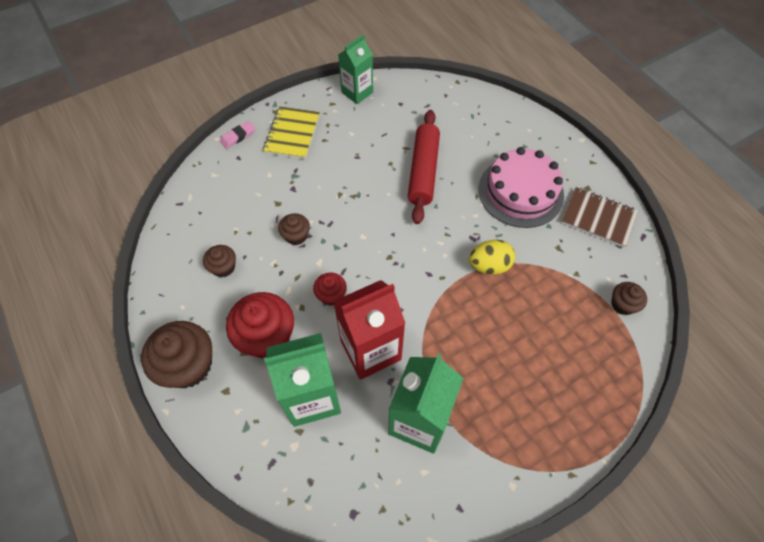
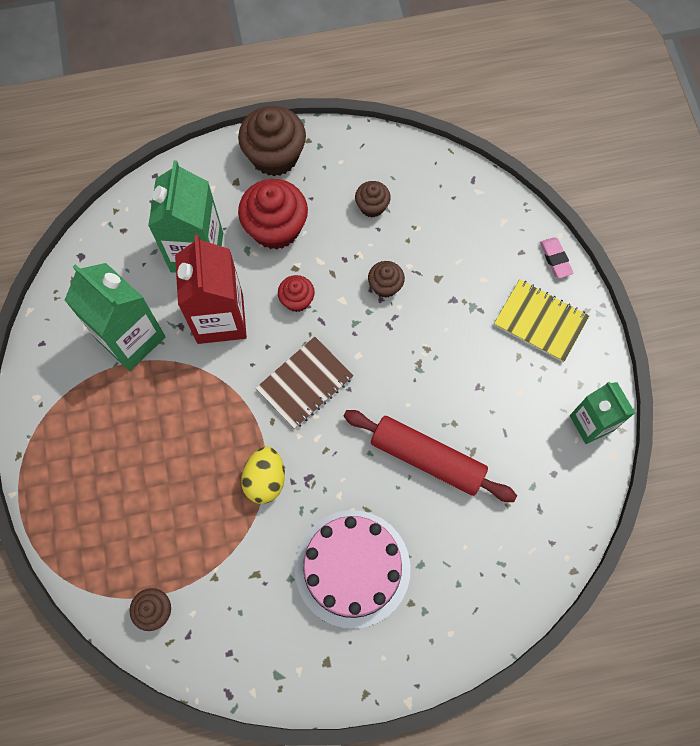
camera: 110 degrees right, 10 degrees up
brown notebook [561,187,638,248] -> brown notebook moved to [256,337,354,429]

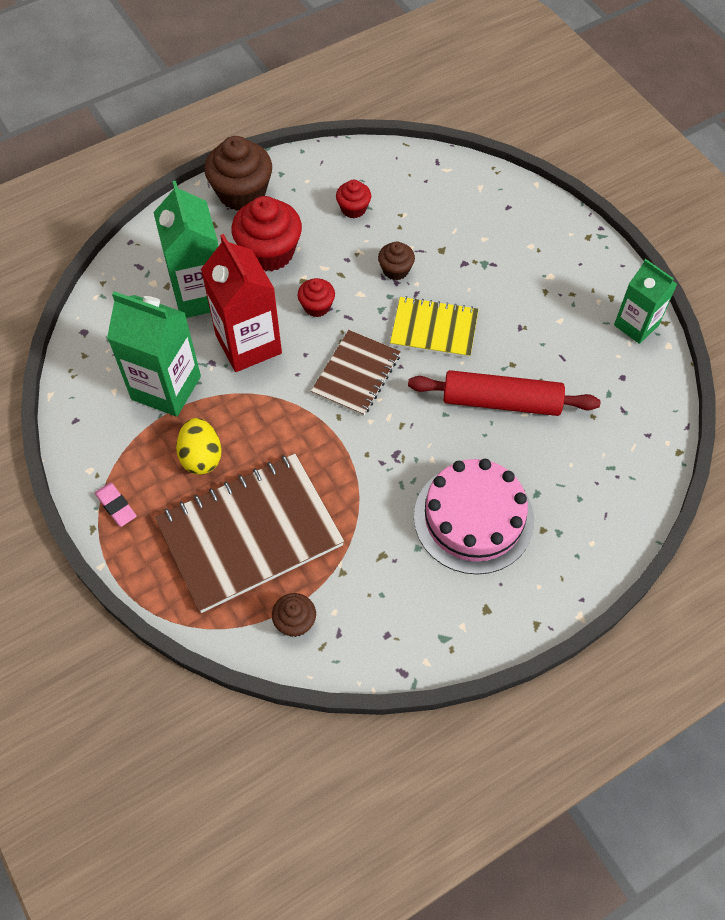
camera: 20 degrees left, 10 degrees down
yellow egg [241,447,285,504] -> yellow egg moved to [176,418,222,475]
brown cupcake [355,181,391,218] -> red cupcake [336,180,371,218]
yellow notebook [494,279,589,362] -> yellow notebook moved to [390,296,478,358]
pink eraser [540,237,573,278] -> pink eraser moved to [95,483,137,527]
none -> brown notebook [155,454,344,613]

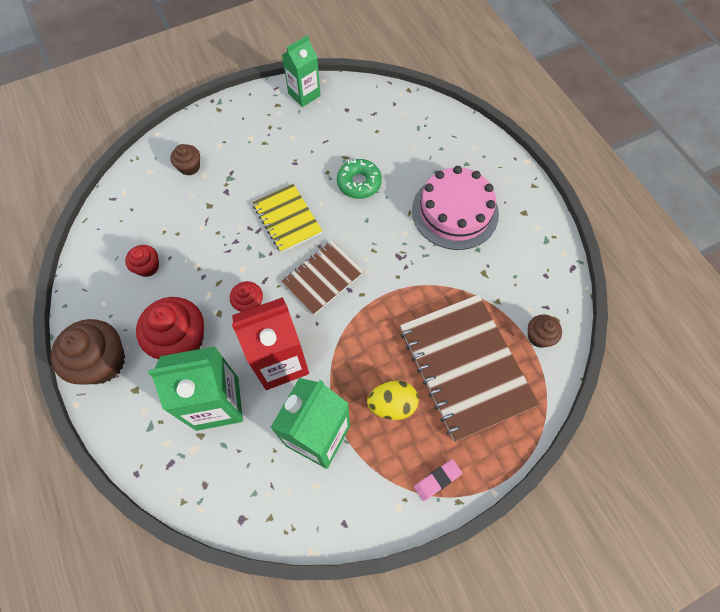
camera: 85 degrees left, 5 degrees up
brown notebook [311,330,401,416] -> brown notebook turned 75 degrees counterclockwise [281,241,364,315]
brown cupcake [378,241,415,280] -> brown cupcake moved to [170,144,200,176]
yellow notebook [390,296,478,358] -> yellow notebook turned 45 degrees counterclockwise [252,184,322,253]
red rolling pin [408,370,601,416] -> green donut [337,159,382,199]

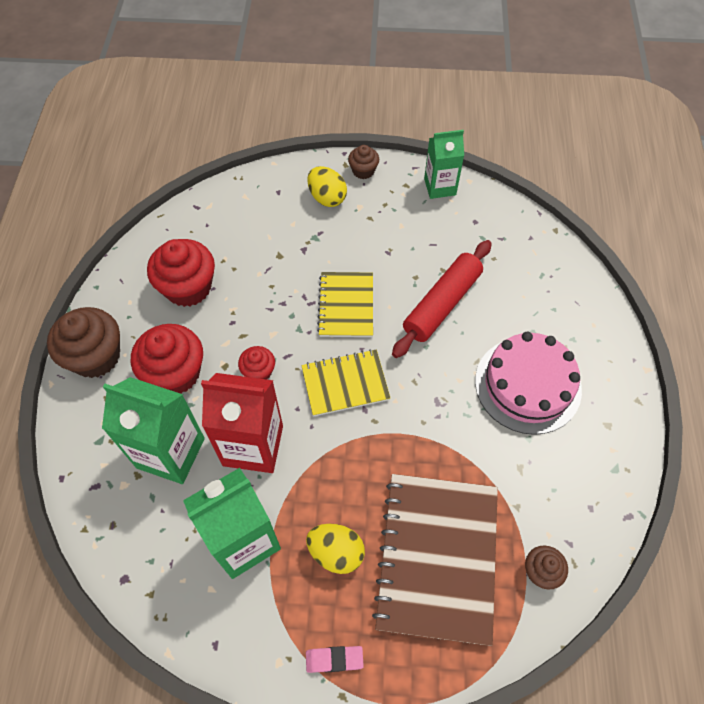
camera: 30 degrees right, 5 degrees down
red cupcake [125,245,159,277] -> red cupcake [147,239,215,307], size x1.90
brown cupcake [170,144,200,176] -> brown cupcake moved to [348,145,379,179]
brown notebook [281,241,364,315] -> yellow notebook [301,349,390,416]
green donut [337,159,382,199] -> red rolling pin [392,240,492,358]
none -> yellow egg [307,166,347,207]

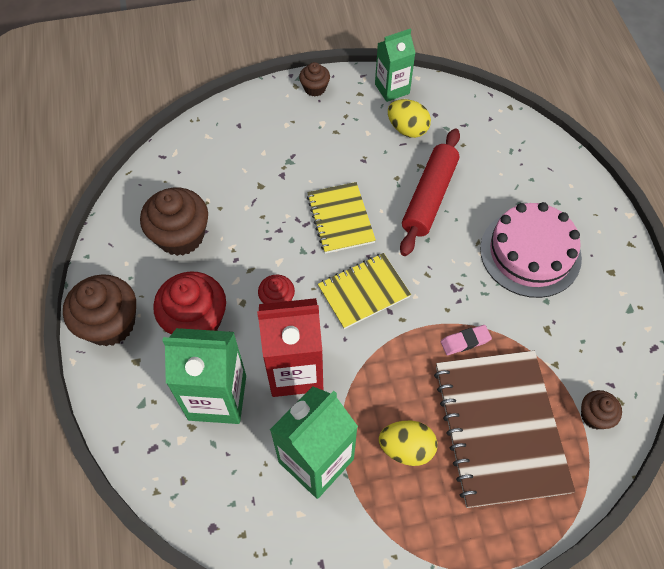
camera: 15 degrees left, 0 degrees up
red cupcake [147,239,215,307] -> brown cupcake [140,188,208,256]
pink eraser [306,646,364,673] -> pink eraser moved to [441,325,492,355]
yellow egg [307,166,347,207] -> yellow egg moved to [388,99,431,138]

